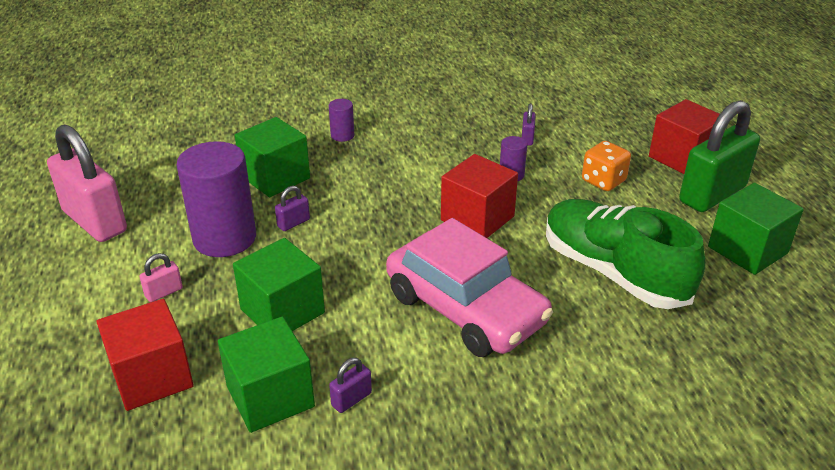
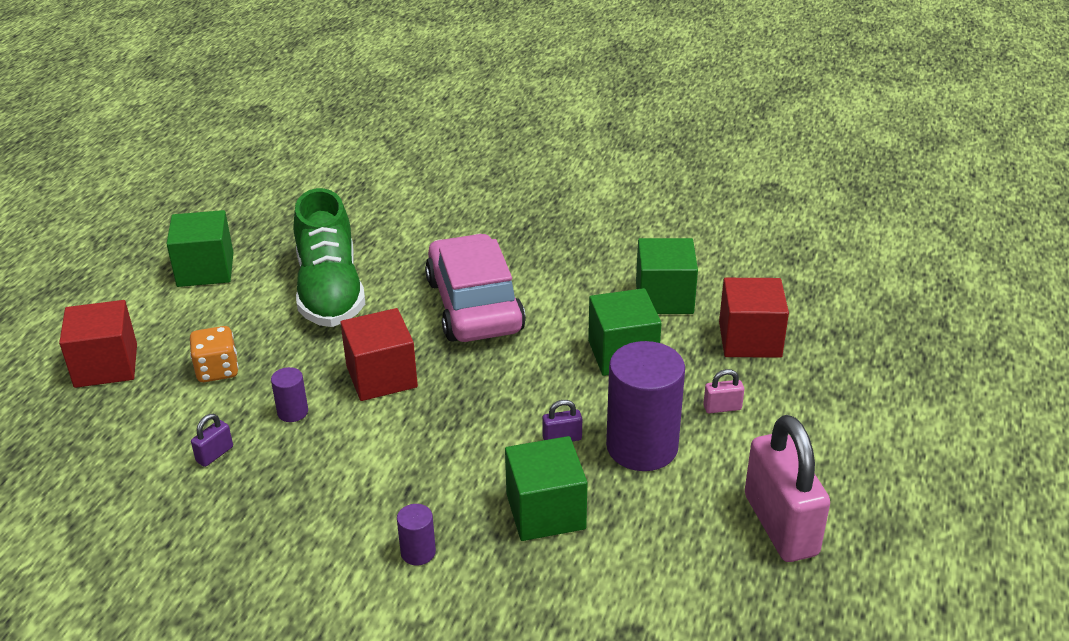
camera: 150 degrees left, 0 degrees up
purple padlock [329,358,372,413] -> none
green padlock [679,100,760,212] -> none

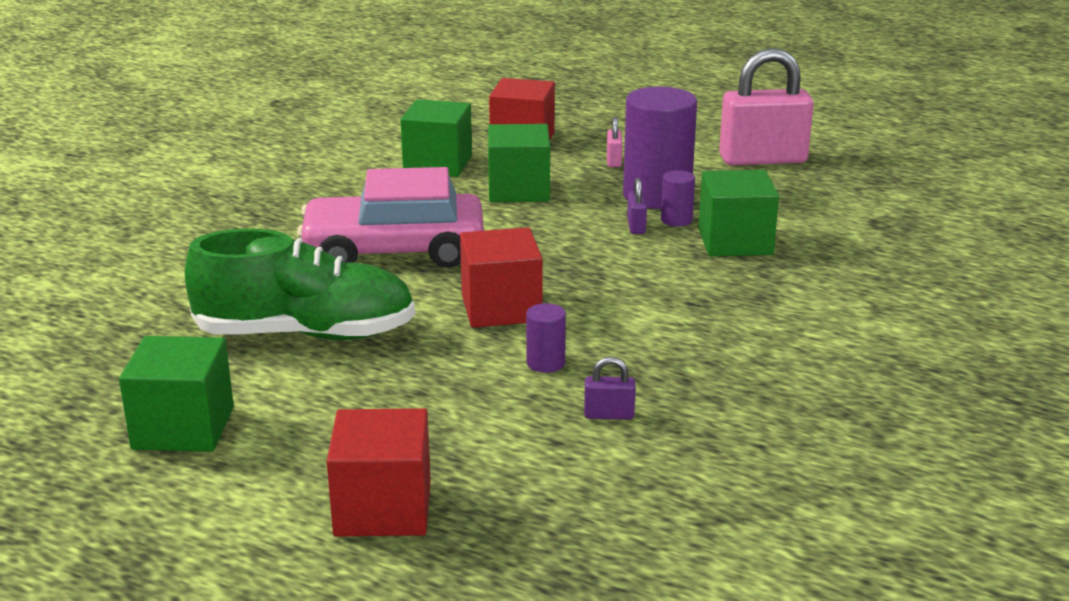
camera: 80 degrees left, 10 degrees down
orange dice [190,326,239,382] -> none
purple padlock [191,414,233,467] -> purple padlock turned 45 degrees counterclockwise [584,357,636,420]
purple cylinder [397,504,436,565] -> purple cylinder moved to [661,170,695,227]

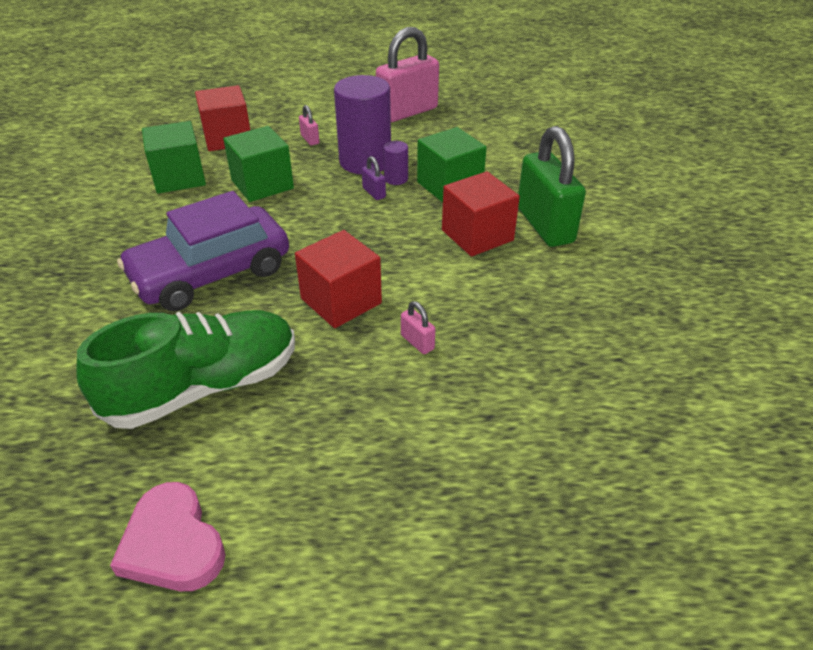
camera: 30 degrees left, 15 degrees up
green cube [119,336,234,452] -> pink heart [110,482,226,591]
pink car [297,167,484,268] -> purple car [117,191,289,311]
red cube [327,408,431,537] -> red cube moved to [442,171,520,257]
purple cylinder [526,303,566,373] -> pink padlock [401,301,435,354]
purple padlock [584,357,636,420] -> none
none -> green padlock [518,126,586,247]

